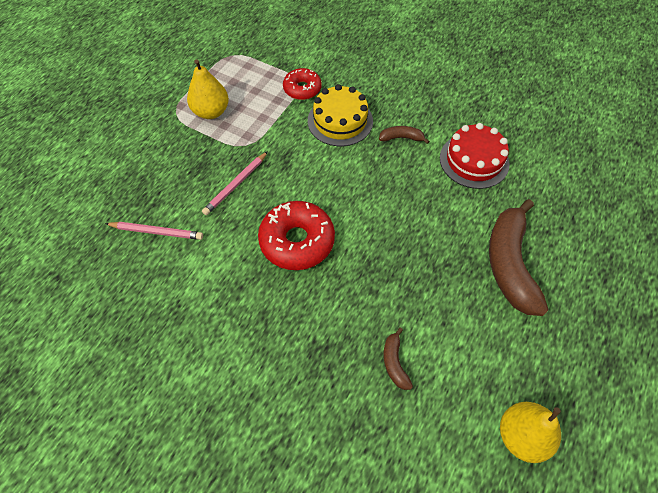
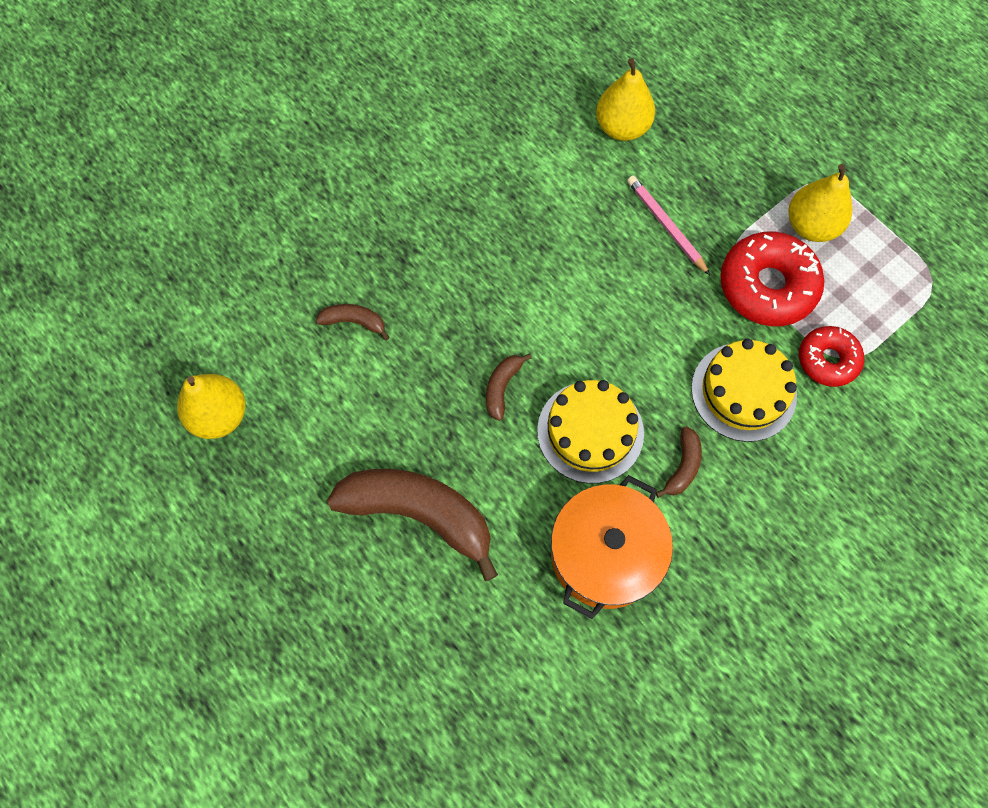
camera: 110 degrees right, 10 degrees up
pink pencil [105,222,203,240] -> yellow pear [596,58,655,141]
red donut [258,201,335,270] -> red donut moved to [720,231,824,326]
red cake [440,123,510,189] -> orange pot [551,475,673,619]
none -> brown banana [486,353,532,421]
none -> yellow cake [537,380,644,483]

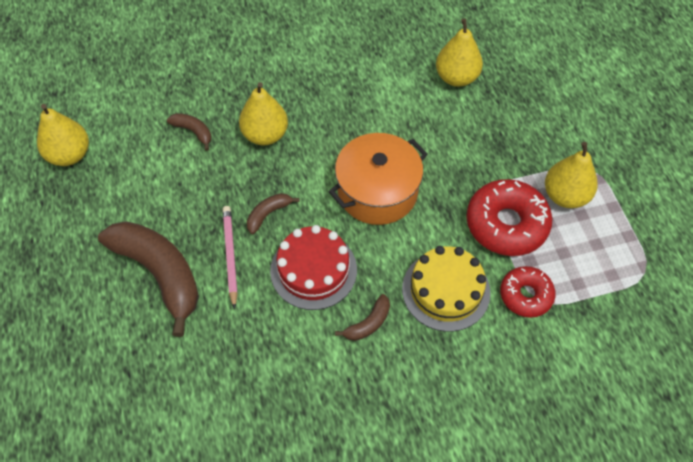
camera: 25 degrees right, 10 degrees down
yellow cake [537,380,644,483] -> red cake [270,225,357,310]
orange pot [551,475,673,619] -> orange pot moved to [329,133,428,225]
pink pencil [627,176,710,275] -> pink pencil moved to [223,206,238,309]
none -> yellow pear [239,82,288,145]

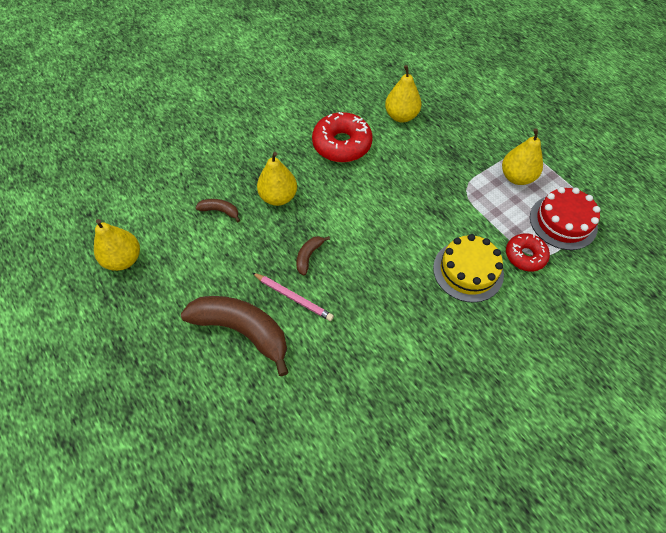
camera: 20 degrees left, 0 degrees up
pink pencil [223,206,238,309] -> pink pencil turned 150 degrees clockwise [252,273,334,321]
red cake [270,225,357,310] -> red cake moved to [530,187,601,250]
orange pot [329,133,428,225] -> none
brown banana [335,294,390,341] -> none
red donut [466,179,552,256] -> red donut moved to [312,112,373,162]

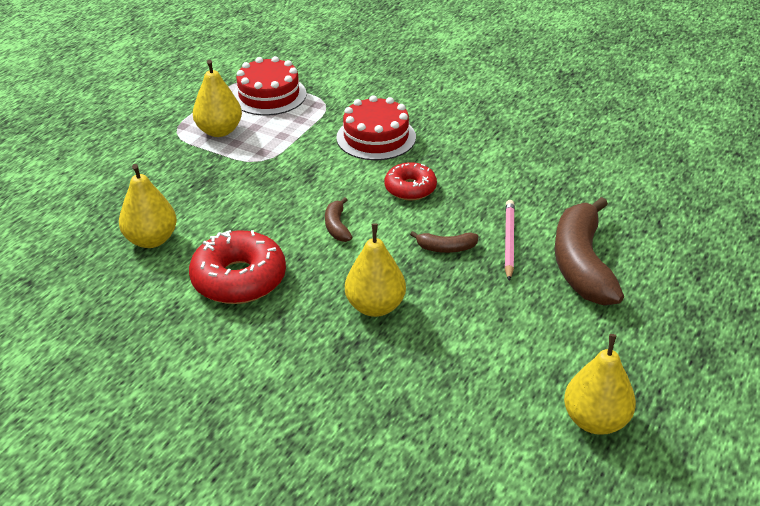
camera: 115 degrees left, 20 degrees down
brown banana [195,199,240,222] -> brown banana moved to [325,197,352,242]
yellow cake [433,234,504,303] -> red cake [336,95,416,160]
red donut [506,233,550,272] -> red donut moved to [385,162,437,200]

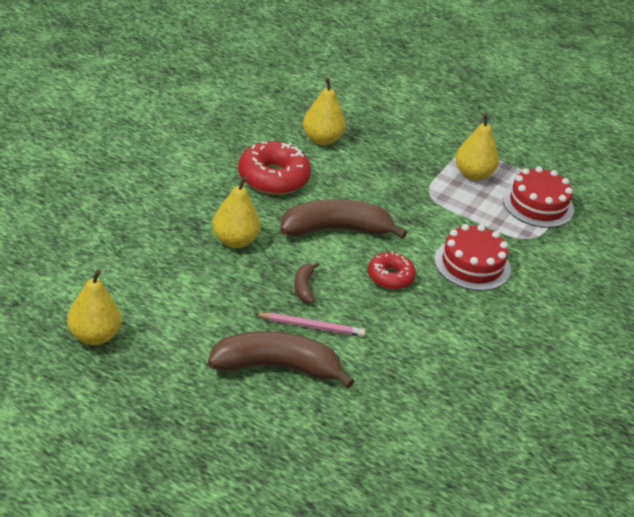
camera: 85 degrees right, 0 degrees up
brown banana [325,197,352,242] -> brown banana [280,199,407,239], size x2.25

